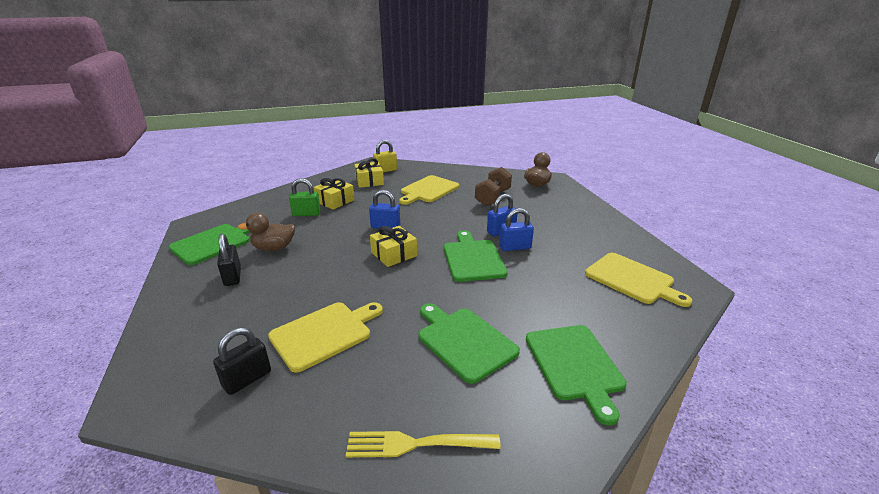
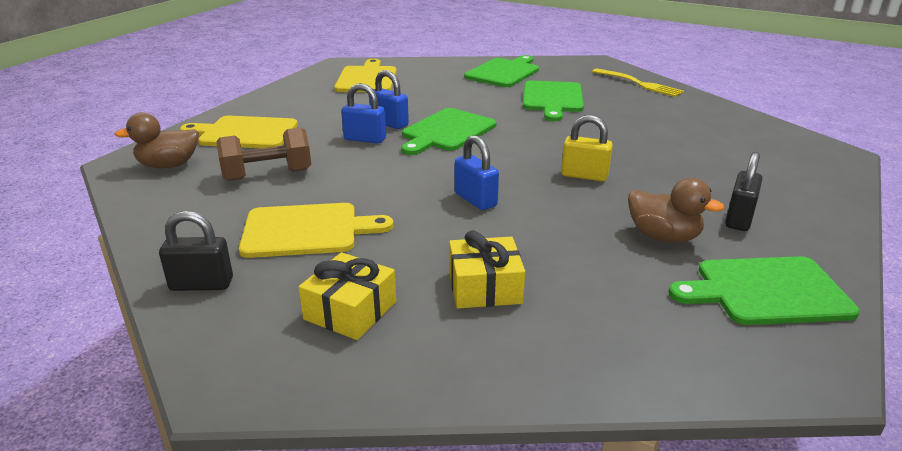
camera: 135 degrees left, 0 degrees up
black padlock [213,327,271,395] -> black padlock moved to [159,211,233,291]
yellow cutting board [268,302,383,373] -> yellow cutting board moved to [180,116,298,148]
green padlock [289,178,321,216] -> none
yellow gift [370,226,417,267] -> none
yellow padlock [373,140,397,172] -> yellow padlock moved to [561,115,613,181]

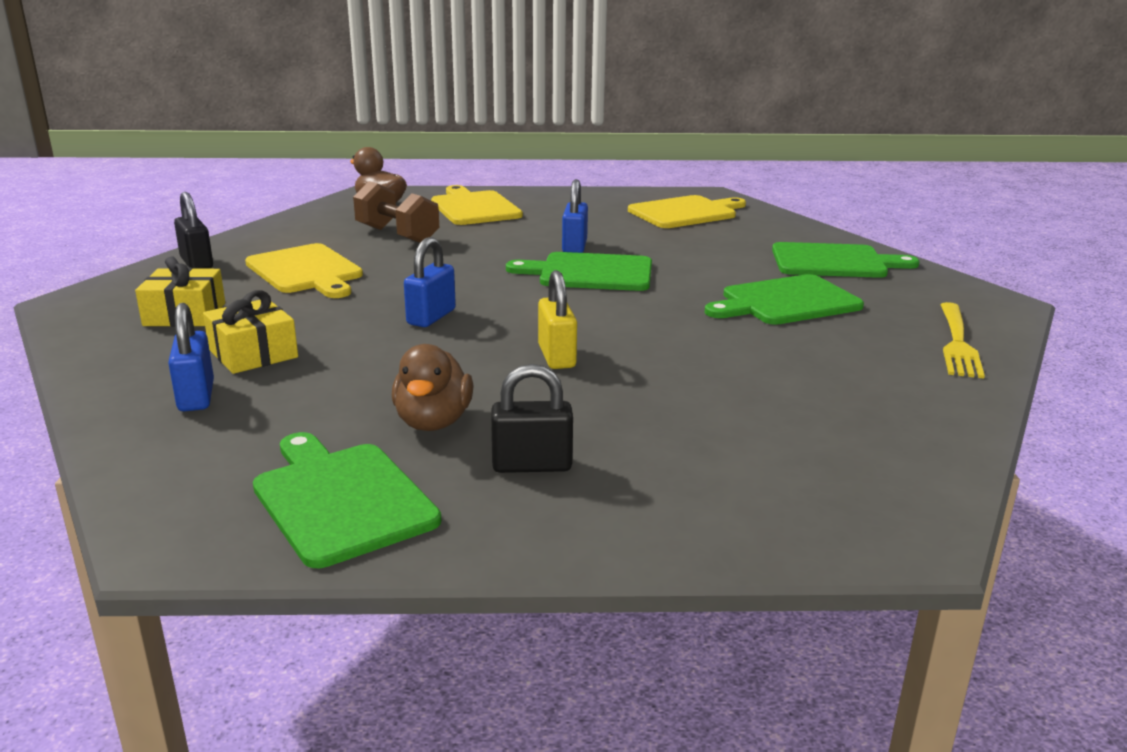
camera: 60 degrees right, 5 degrees down
blue padlock [341,83,386,144] -> blue padlock moved to [168,303,214,411]

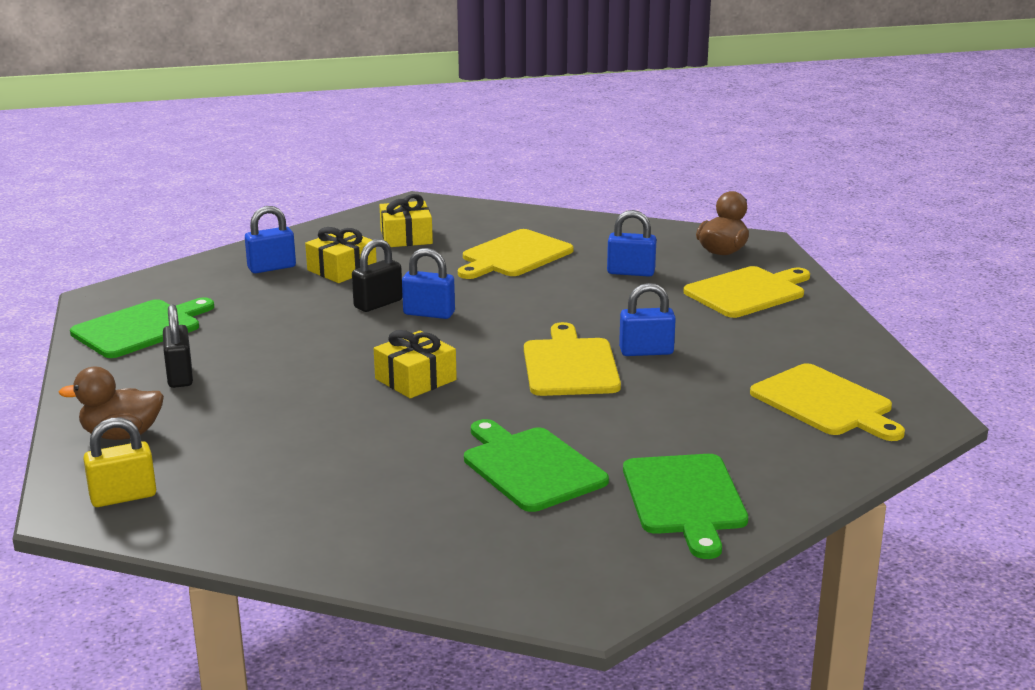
camera: 80 degrees right, 0 degrees up
black padlock [174,192,213,269] -> black padlock moved to [352,239,403,312]
brown dumbbell [353,181,439,243] -> blue padlock [607,210,656,277]
brown duck [392,344,474,431] -> brown duck moved to [59,367,164,440]
green cutting board [506,252,652,291] -> yellow cutting board [524,322,621,396]
yellow padlock [538,270,577,369] -> yellow padlock moved to [83,418,156,507]
yellow fork [940,302,985,379] -> none
none -> yellow gift [374,330,457,398]

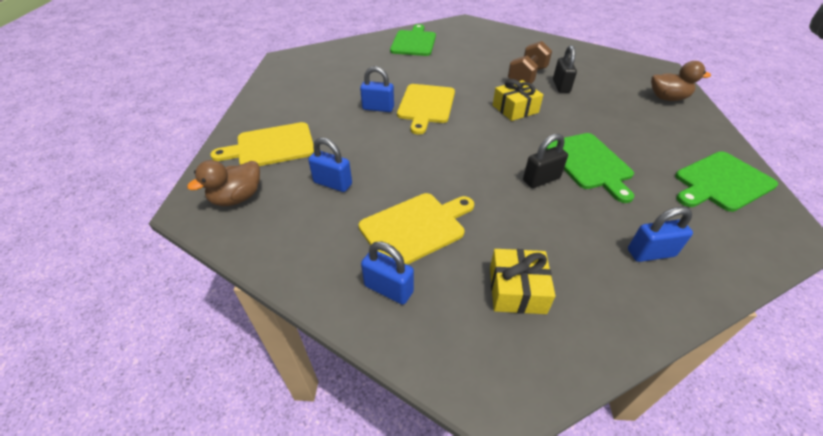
camera: 165 degrees left, 20 degrees up
yellow padlock [83,418,156,507] -> none
black padlock [163,304,193,388] -> black padlock moved to [553,45,577,93]
yellow gift [305,227,377,283] -> none
blue padlock [402,248,455,319] -> blue padlock moved to [361,241,414,305]
green cutting board [464,419,609,512] -> green cutting board moved to [546,133,634,203]
yellow cutting board [750,363,905,441] -> none
none -> brown dumbbell [508,41,552,84]

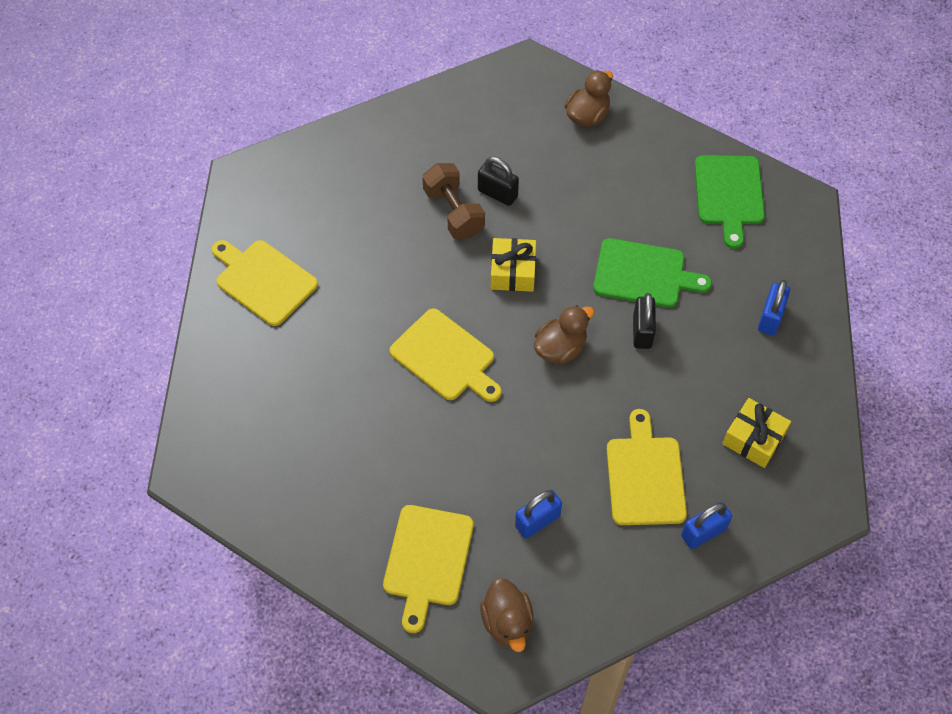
camera: 60 degrees left, 15 degrees up
blue padlock [360,66,394,112] -> none
green cutting board [390,24,436,56] -> yellow cutting board [212,240,318,326]
none -> brown duck [534,305,595,364]

